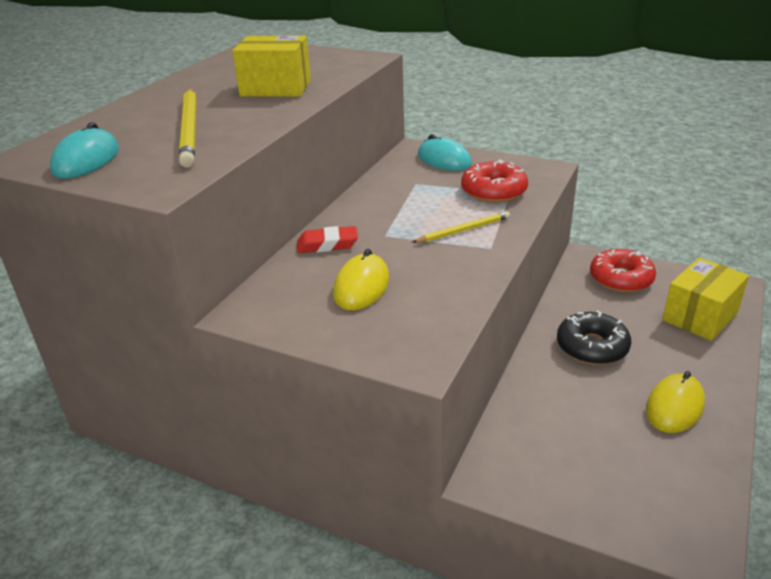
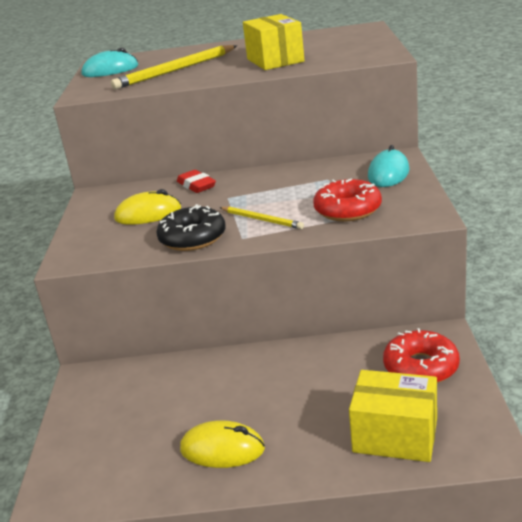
camera: 65 degrees right, 5 degrees down
black donut [557,310,631,365] -> black donut moved to [156,204,226,251]

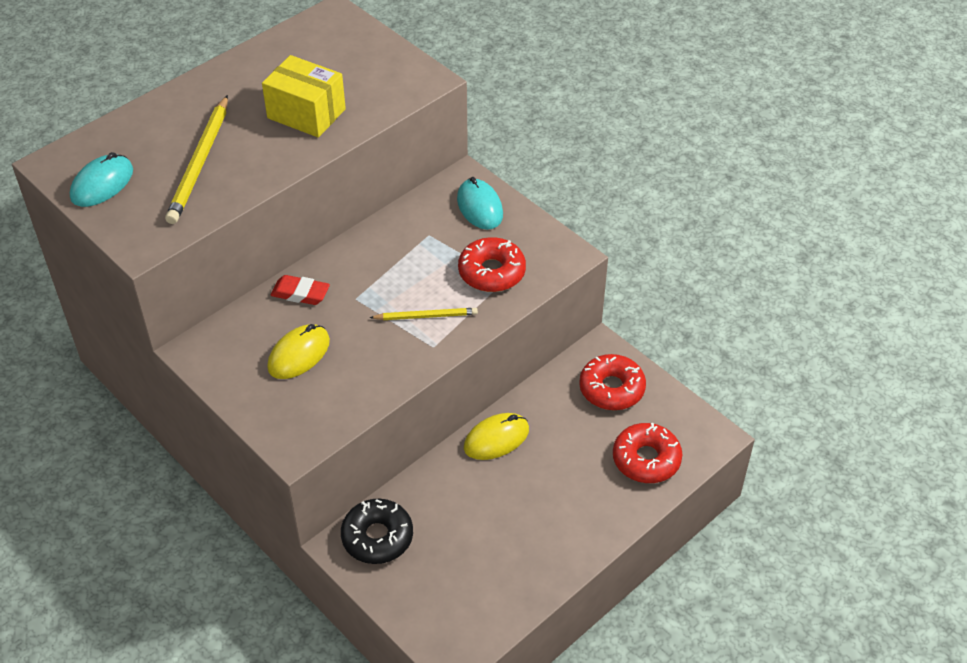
camera: 45 degrees left, 20 degrees up
black donut [156,204,226,251] -> black donut moved to [341,499,413,564]
yellow mouse [180,420,265,468] -> yellow mouse moved to [464,413,529,460]
yellow box [349,370,437,462] -> red donut [613,423,682,483]

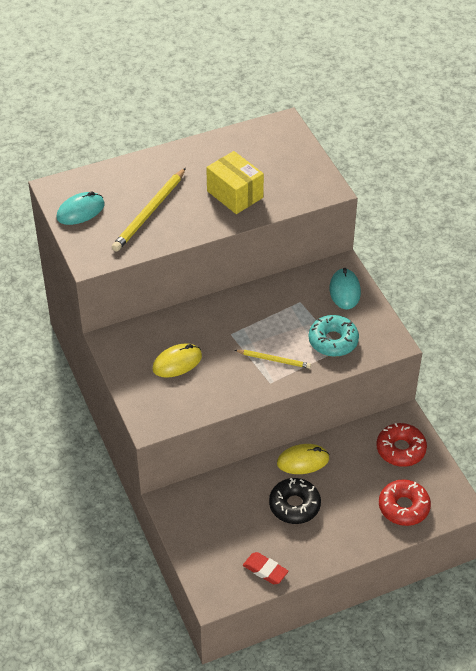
camera: 20 degrees right, 0 degrees up
red eraser [271,275,330,305] -> red eraser moved to [243,552,288,584]
black donut [341,499,413,564] -> black donut moved to [269,478,321,524]
red donut [458,237,526,292] -> turquoise donut [309,315,359,357]

